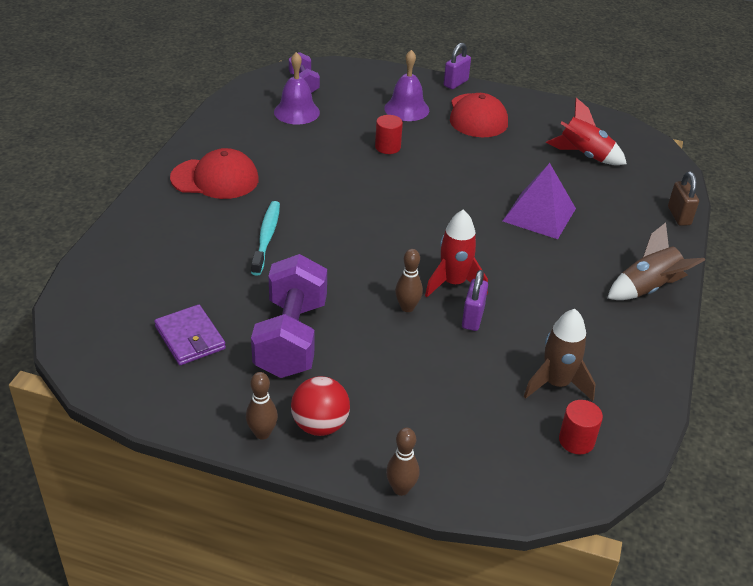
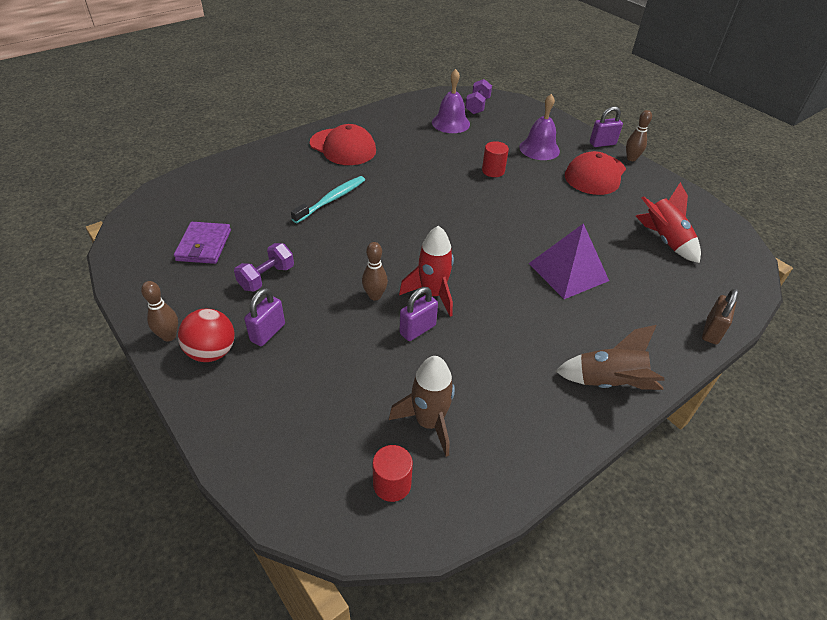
camera: 35 degrees right, 5 degrees up
purple dumbbell [251,254,327,378] -> purple dumbbell [234,243,294,292], size x0.53
brown bowling pin [386,428,420,496] -> brown bowling pin moved to [626,110,652,161]
none -> purple padlock [244,288,285,346]

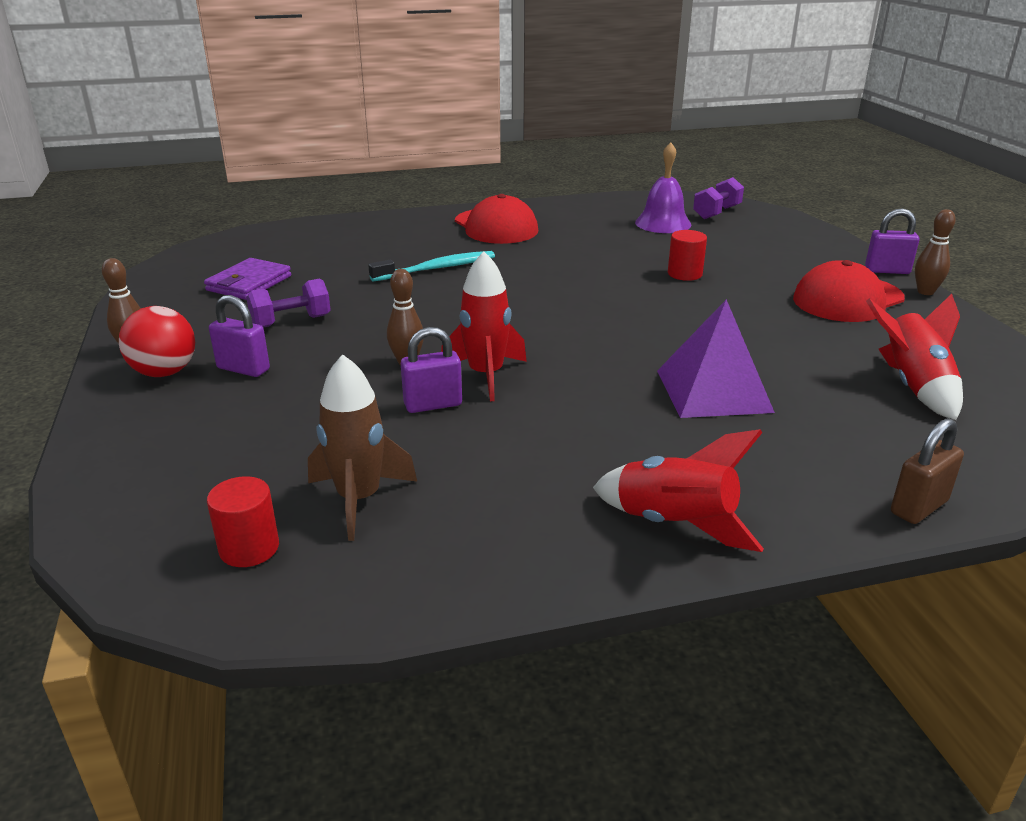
camera: 25 degrees right, 15 degrees down
purple padlock [244,288,285,346] -> purple padlock turned 60 degrees clockwise [209,295,270,377]
purple bell [519,94,560,160] -> none
brown rocket [555,325,665,390] -> red rocket [593,429,764,552]

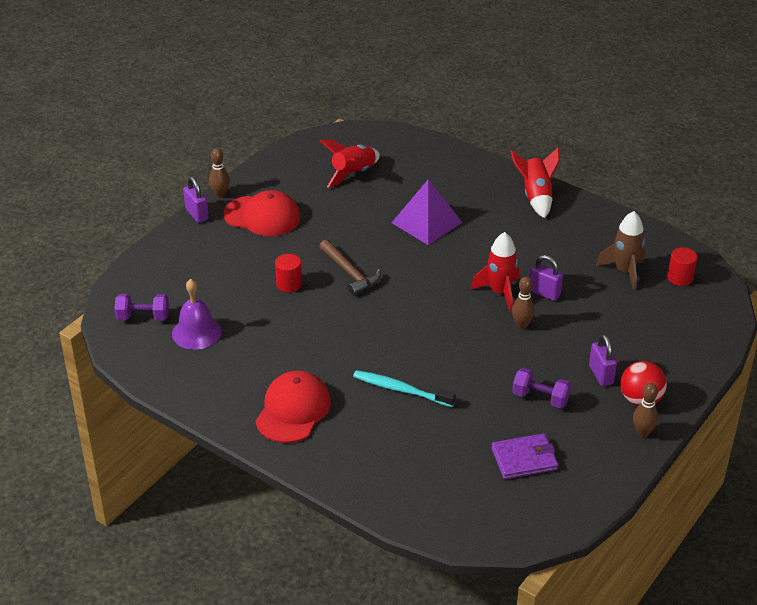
camera: 130 degrees left, 10 degrees up
brown padlock [891,418,964,524] -> none
none -> brown hammer [319,240,381,296]

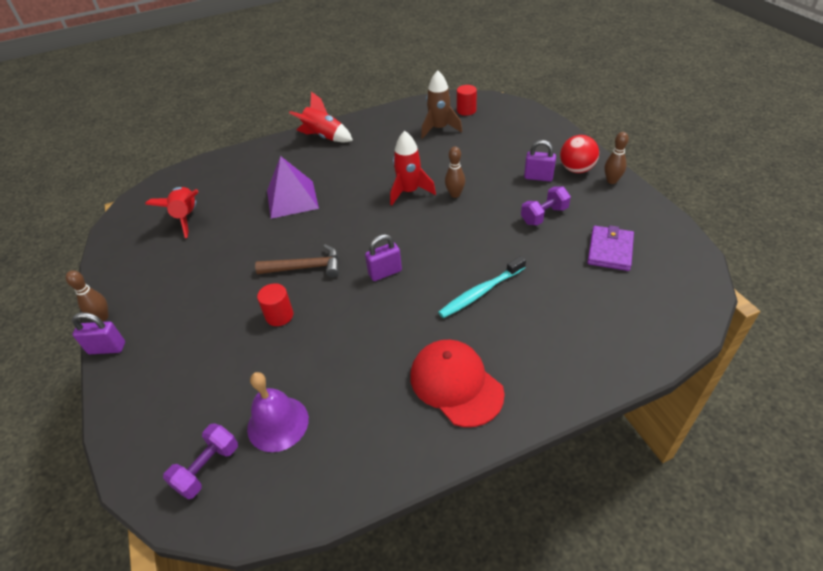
camera: 55 degrees left, 5 degrees up
red cap [224,190,300,236] -> none
purple padlock [529,255,563,301] -> purple padlock moved to [365,234,402,281]

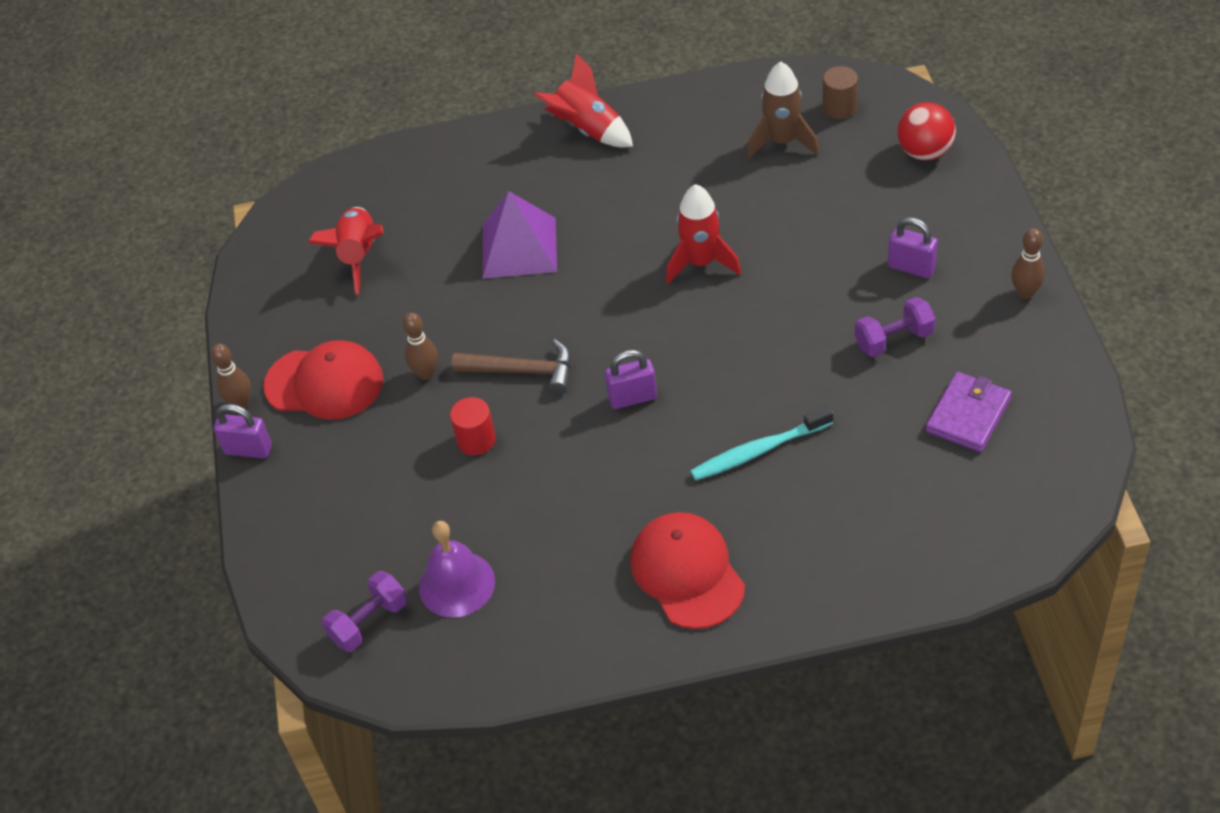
camera: 15 degrees right, 5 degrees up
brown bowling pin [445,147,465,198] -> brown bowling pin moved to [403,313,438,380]
red cylinder [457,85,477,116] -> brown cylinder [823,66,858,119]
red ball [560,135,599,173] -> red ball moved to [897,102,956,160]
none -> red cap [263,340,383,420]

